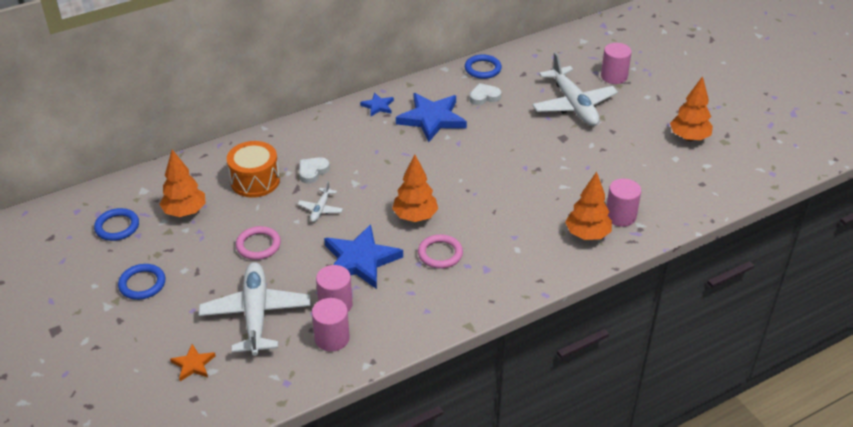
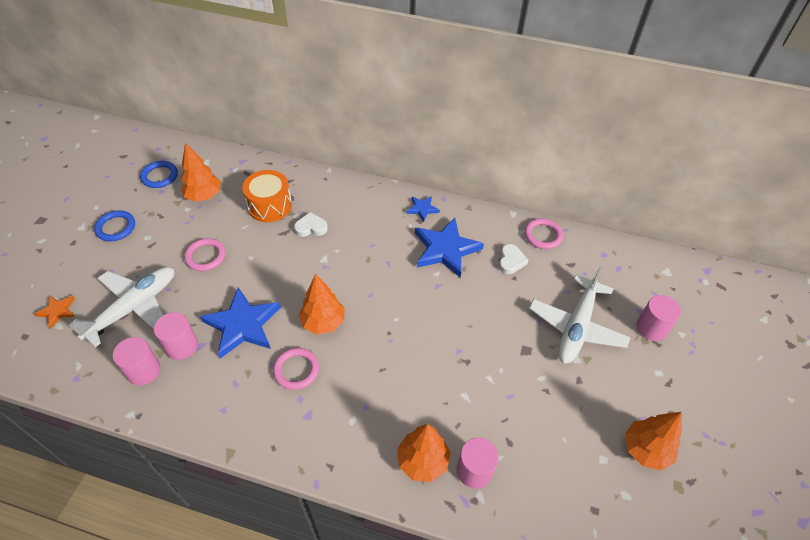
camera: 45 degrees right, 10 degrees up
white plane [298,181,343,222] -> none
blue ring [465,54,502,79] -> pink ring [524,218,563,249]
white heart [470,83,501,105] -> white heart turned 75 degrees clockwise [499,244,529,274]

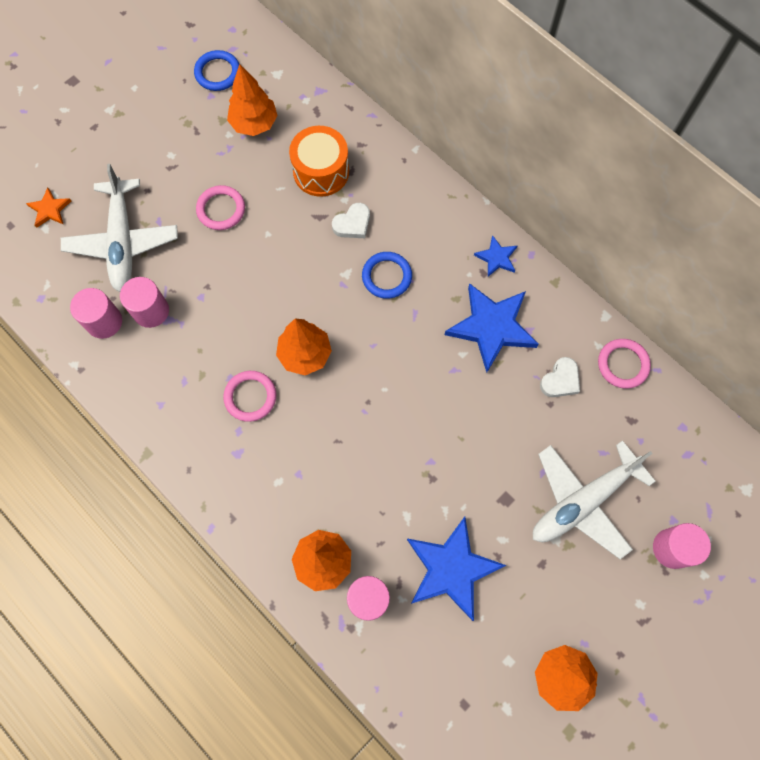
camera: 30 degrees right, 20 degrees up
white plane [69,267,174,347] -> white plane turned 105 degrees clockwise [61,164,178,292]
blue ring [94,210,135,241] -> blue ring moved to [362,252,412,299]
blue star [200,287,281,358] -> blue star moved to [407,517,506,621]
white heart [294,212,328,237] -> white heart turned 120 degrees clockwise [332,203,370,238]

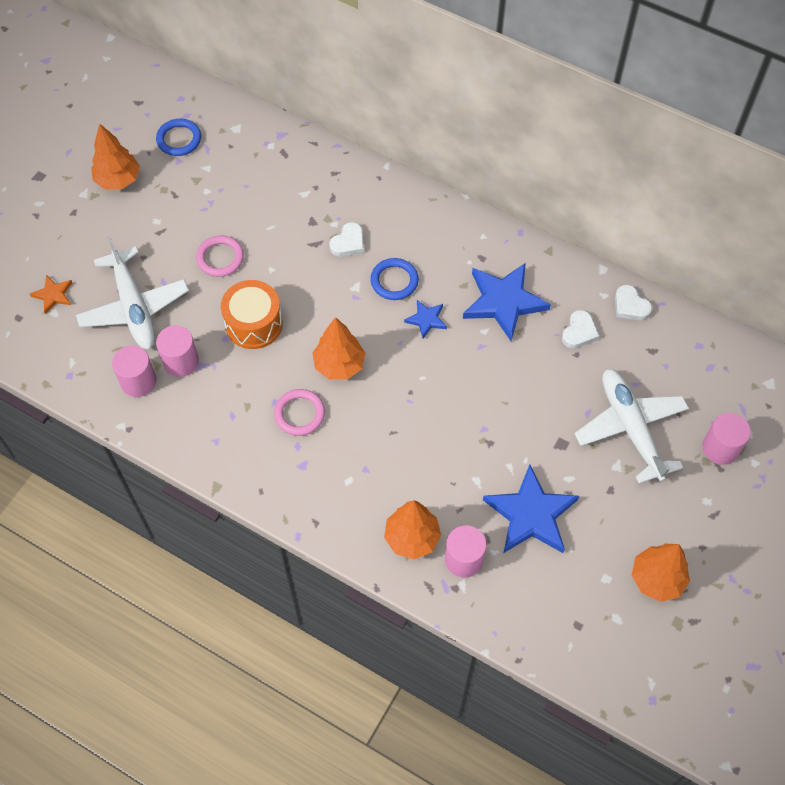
camera: 15 degrees left, 10 degrees down
orange tree [227,64,278,136] -> orange tree moved to [91,124,140,190]
orange drum [289,126,349,197] -> orange drum moved to [221,280,283,349]
blue star [474,235,517,277] -> blue star moved to [404,300,447,338]
white plane [533,440,656,559] -> white plane turned 120 degrees clockwise [575,369,689,484]
pink ring [598,339,651,388] -> white heart [615,285,652,321]

